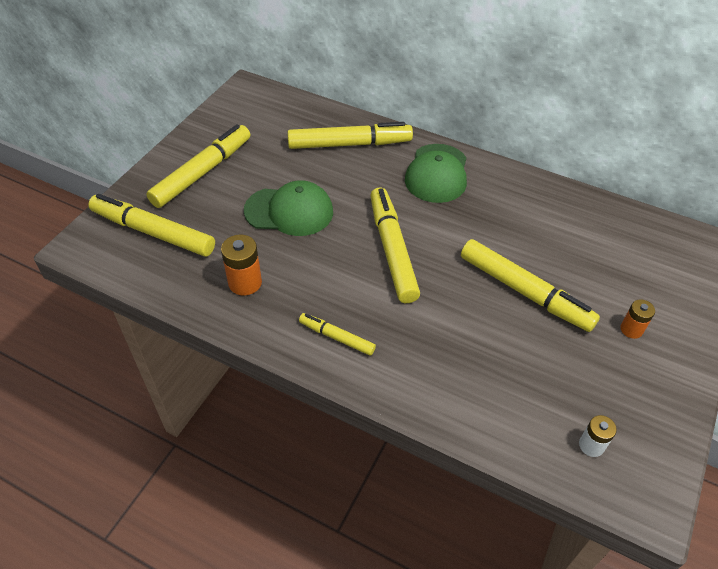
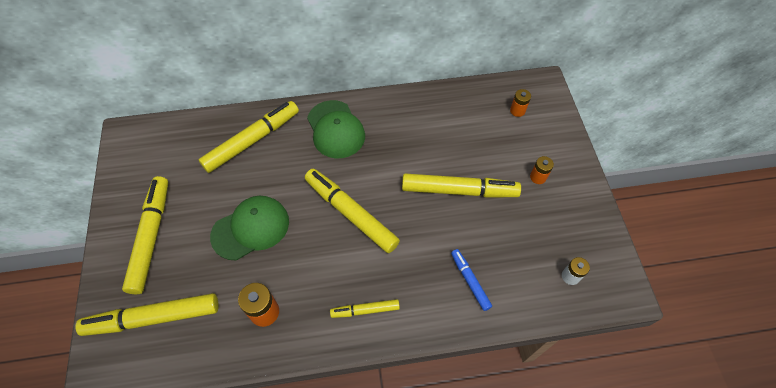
camera: 35 degrees left, 10 degrees up
none -> blue marker [451,249,492,311]
none -> orange battery [510,89,531,117]

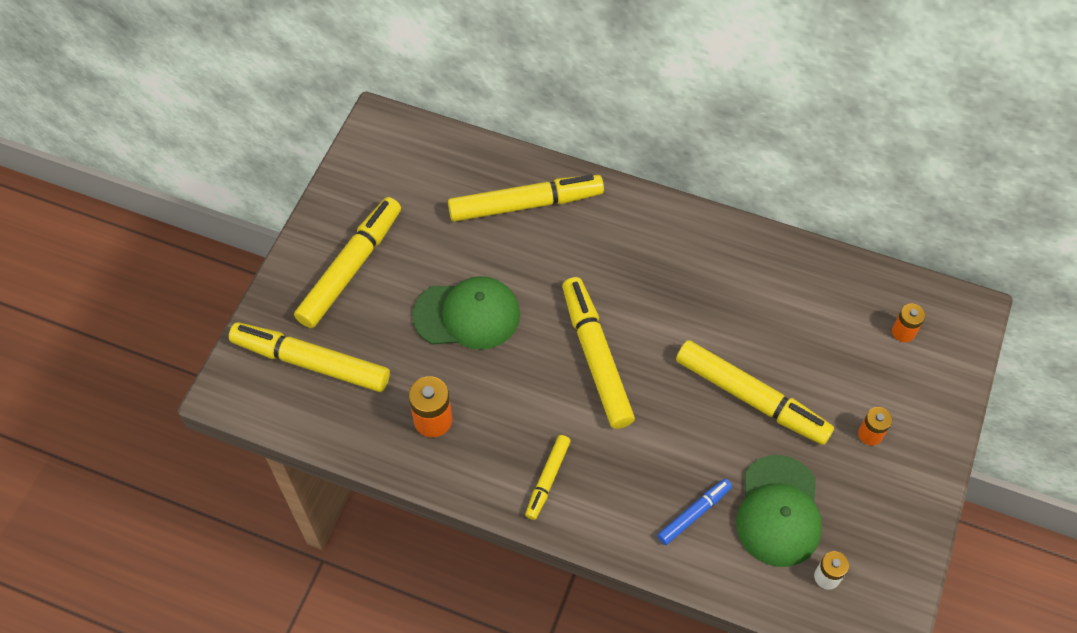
camera: 30 degrees right, 0 degrees up
green cap [307,100,365,158] -> green cap moved to [736,455,822,567]
yellow marker [330,299,400,318] -> yellow marker turned 90 degrees counterclockwise [525,435,571,520]
blue marker [451,249,492,311] -> blue marker turned 45 degrees clockwise [657,479,732,545]

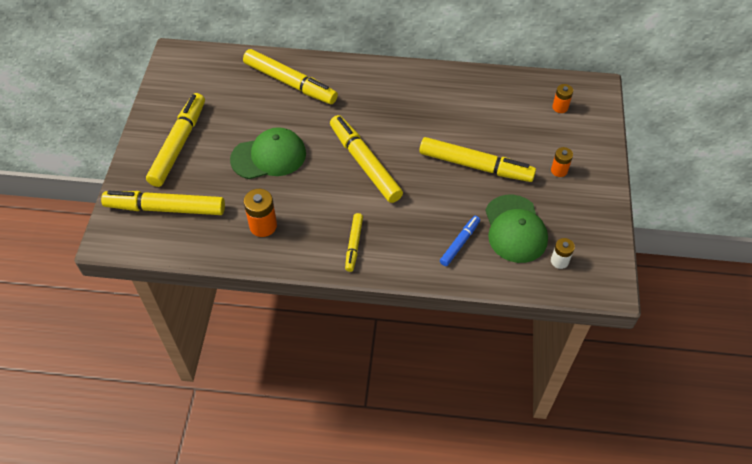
camera: 15 degrees left, 5 degrees down
yellow marker [448,175,604,222] -> yellow marker turned 60 degrees clockwise [243,49,338,104]

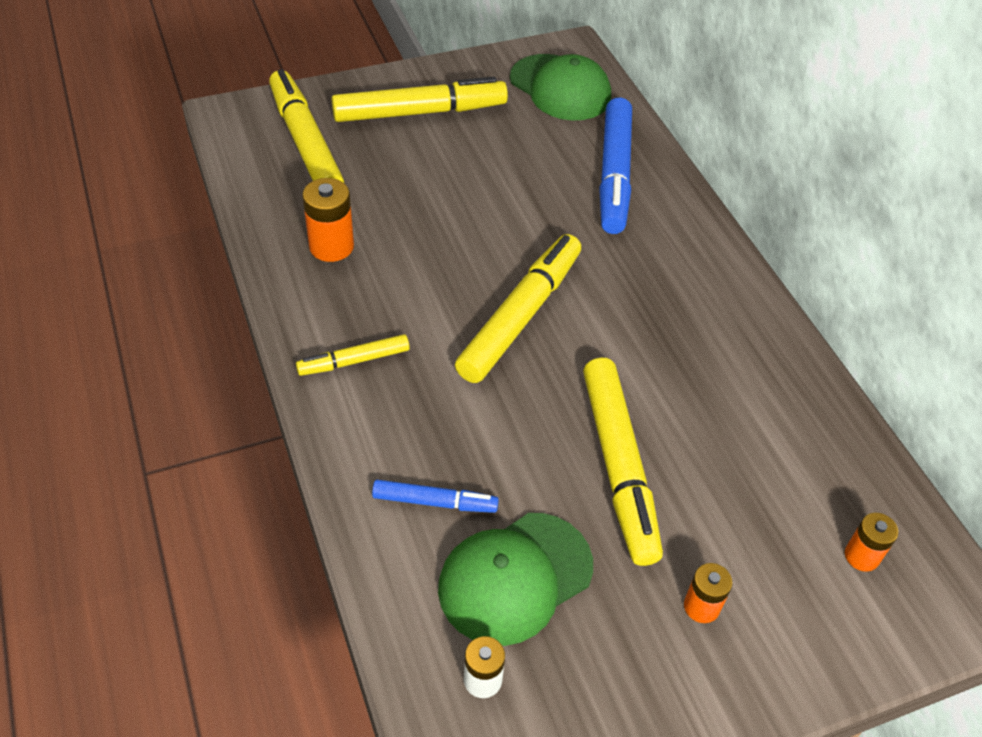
camera: 60 degrees right, 5 degrees down
green cap [230,127,306,179] -> green cap moved to [510,54,611,120]
yellow marker [243,49,338,104] -> blue marker [599,98,632,234]

